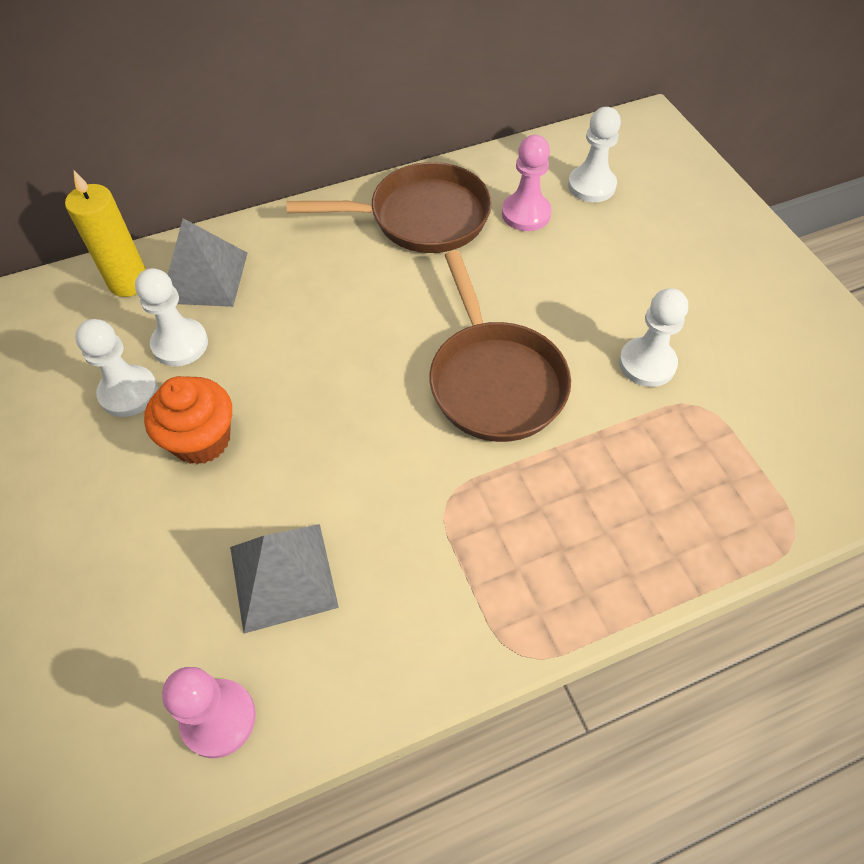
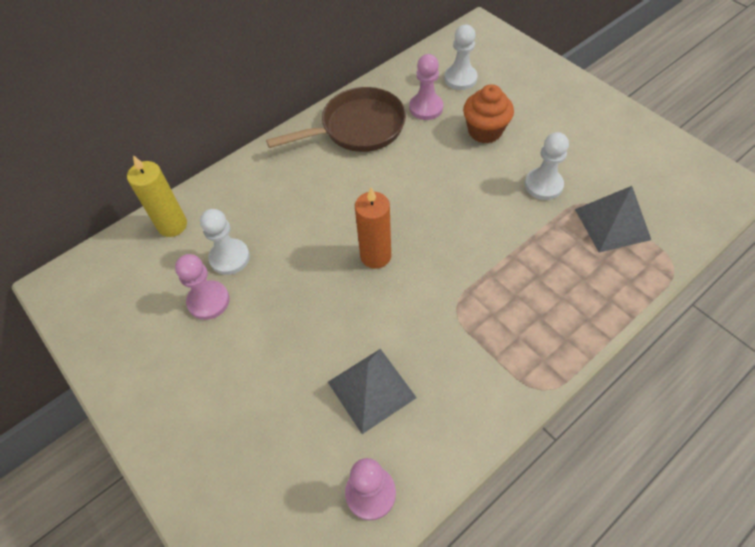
camera: 15 degrees left, 0 degrees up
white pawn [75,319,158,417] -> pink pawn [175,254,230,320]
orange cupcake [144,376,232,464] -> orange cupcake moved to [463,84,514,144]
grey pyramid [168,218,247,307] -> grey pyramid moved to [575,186,651,253]
brown pan [429,250,571,442] -> none
none -> orange candle [355,188,391,269]

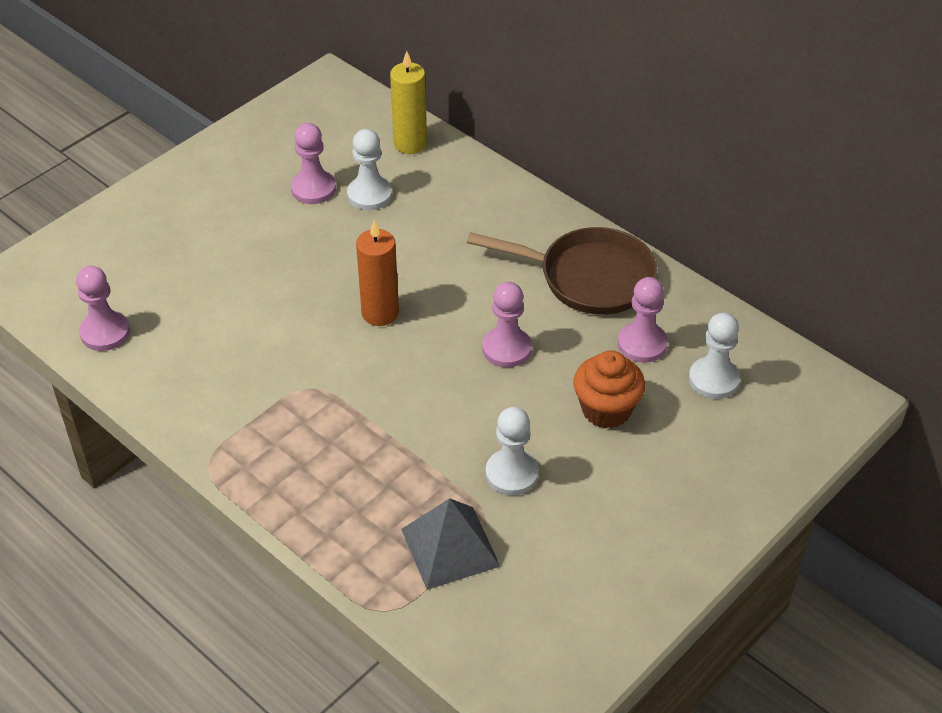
camera: 80 degrees right, 10 degrees down
brown pan [266,87,406,152] -> brown pan turned 45 degrees counterclockwise [467,227,657,315]
grey pyramid [328,349,417,434] -> none
none -> pink pawn [482,282,532,367]

